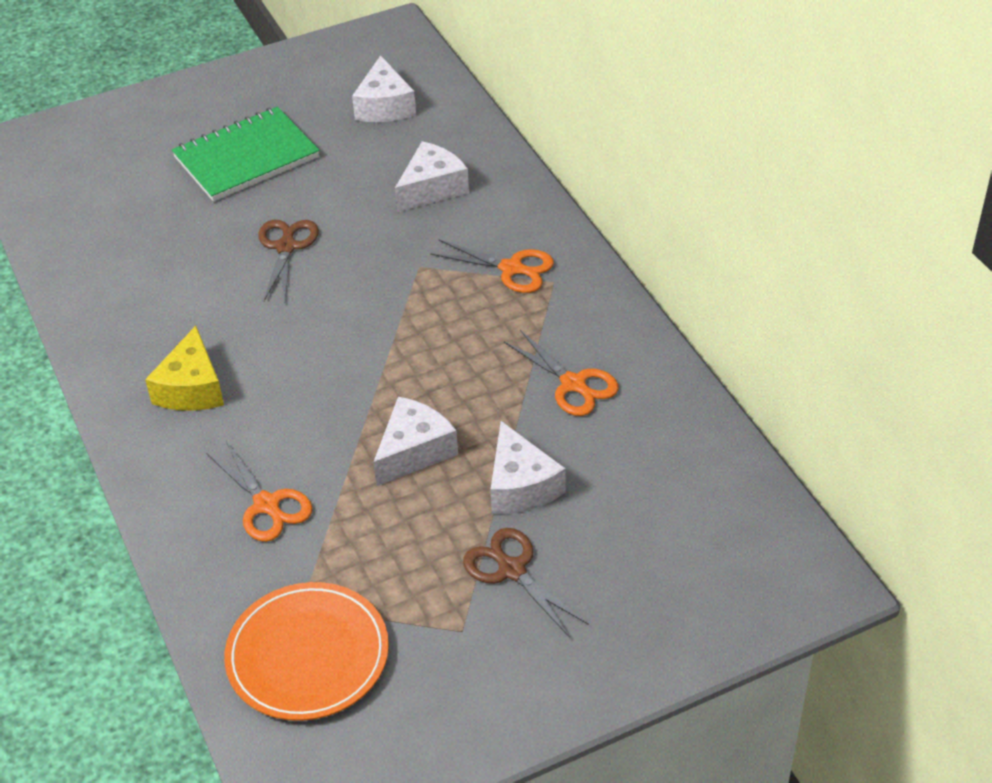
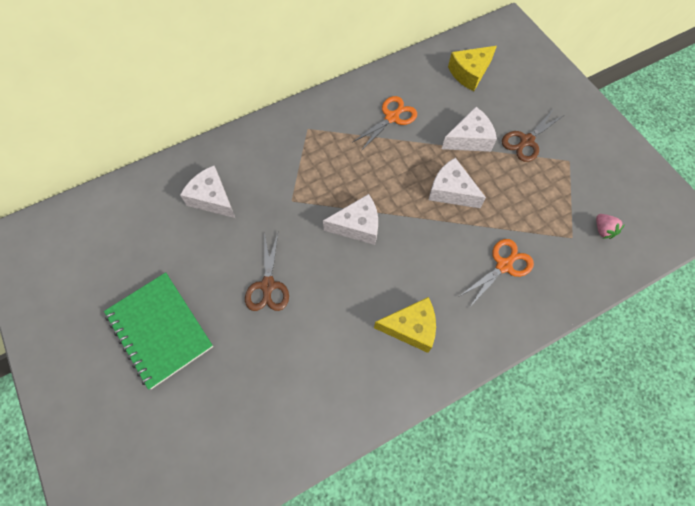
camera: 95 degrees left, 20 degrees up
orange plate [224,582,389,721] -> pink strawberry [596,214,625,239]
brown scissors [258,220,319,301] -> brown scissors turned 90 degrees counterclockwise [245,232,289,311]
white cheese [352,55,416,122] -> white cheese moved to [323,194,378,245]
orange scissors [430,240,554,293] -> none
none -> yellow cheese [448,46,497,91]

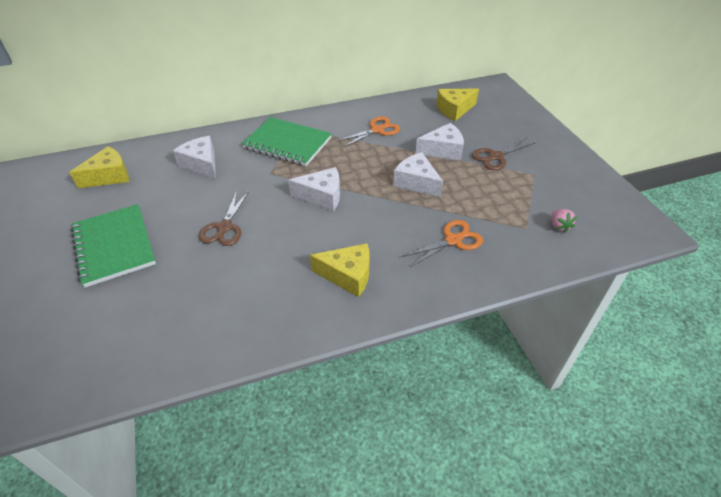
camera: 10 degrees right, 20 degrees down
none -> yellow cheese [69,146,129,188]
none -> green notebook [242,117,332,166]

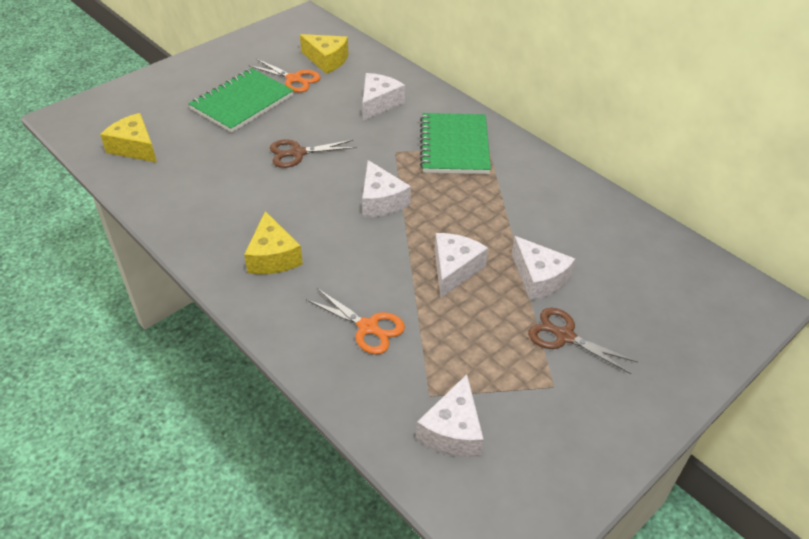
camera: 65 degrees right, 0 degrees up
orange scissors [336,116,400,148] -> orange scissors moved to [248,59,321,92]
yellow cheese [436,89,479,121] -> yellow cheese moved to [100,113,157,163]
pink strawberry [552,209,577,233] -> white cheese [416,374,484,457]

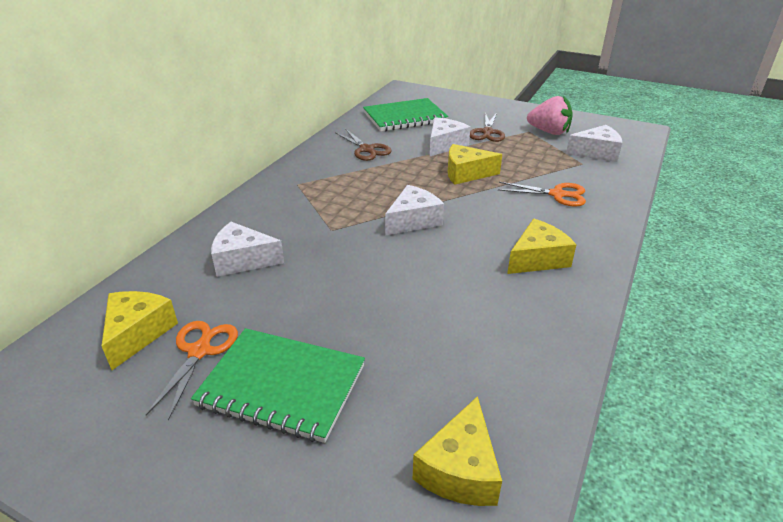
camera: 110 degrees left, 10 degrees down
brown scissors [270,139,357,168] -> brown scissors moved to [335,129,392,161]
orange scissors [306,288,405,354] -> orange scissors turned 90 degrees clockwise [498,182,586,207]
green notebook [420,113,491,174] -> green notebook moved to [363,98,448,131]
white cheese [435,233,488,298] -> yellow cheese [448,144,502,185]
none -> pink strawberry [527,96,573,135]

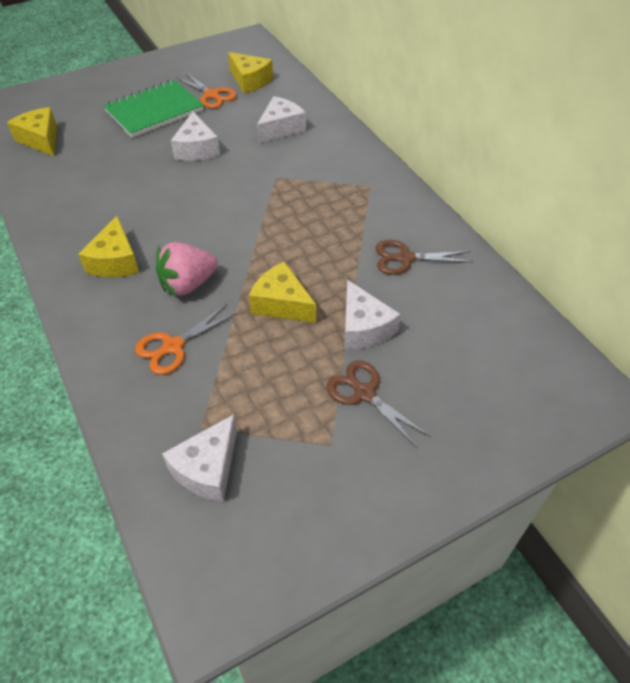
camera: 125 degrees right, 15 degrees up
green notebook [363,98,448,131] -> none
white cheese [385,185,444,236] -> white cheese moved to [171,112,220,161]
yellow cheese [448,144,502,185] -> yellow cheese turned 90 degrees counterclockwise [249,261,316,323]
pink strawberry [527,96,573,135] -> pink strawberry moved to [156,242,218,296]

